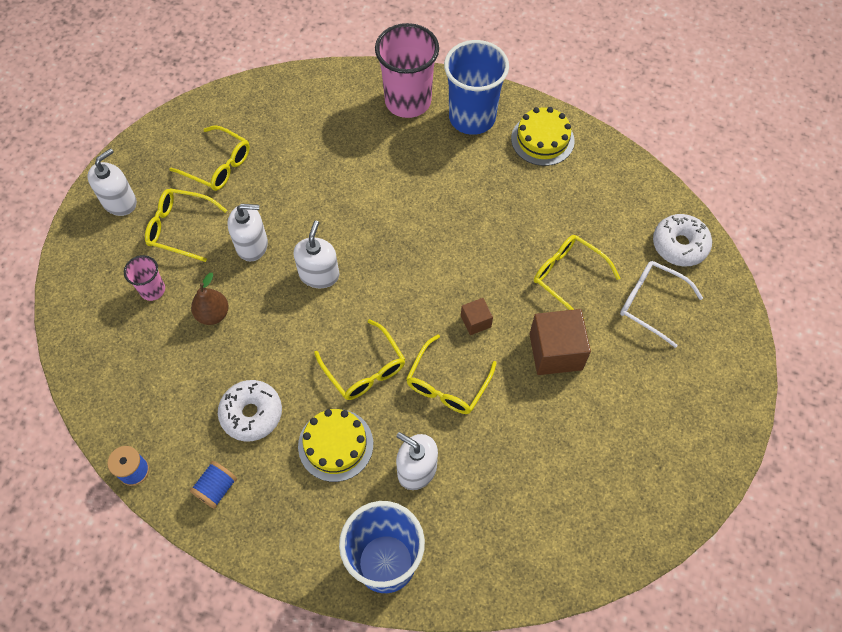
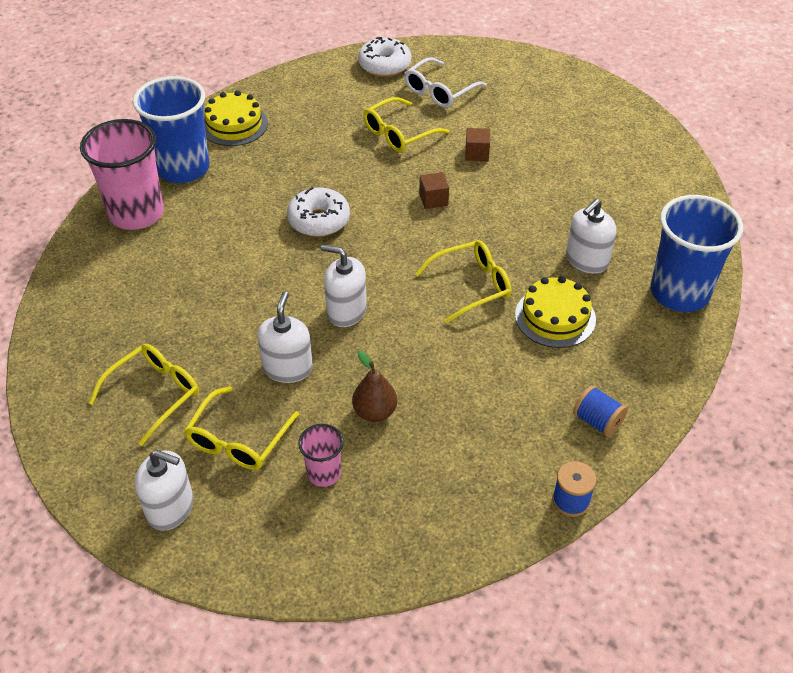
camera: 80 degrees left, 15 degrees down
white soap dispenser [87,148,137,216] -> white soap dispenser turned 150 degrees clockwise [135,450,194,531]
white donut [218,380,282,442] -> white donut moved to [287,187,350,237]
yellow glasses [406,334,497,414] -> none
brown cube [529,309,591,375] -> brown cube [465,128,490,161], size x0.52

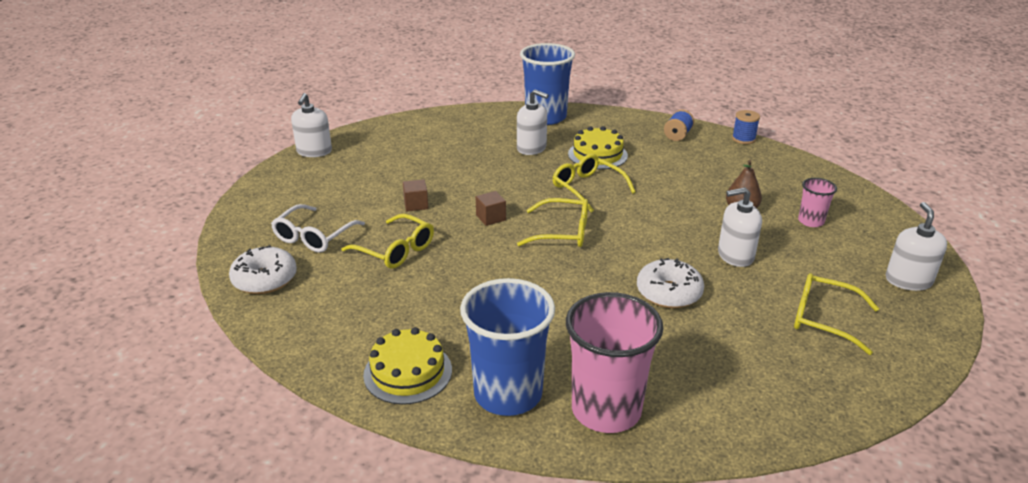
camera: 105 degrees left, 15 degrees down
yellow glasses [184,386,299,470] -> yellow glasses moved to [517,198,588,247]
white donut [287,187,350,237] -> white donut moved to [637,258,704,308]
white soap dispenser [321,245,367,327] -> white soap dispenser moved to [291,93,332,157]
white glasses [404,57,487,108] -> white glasses turned 90 degrees clockwise [271,204,365,253]

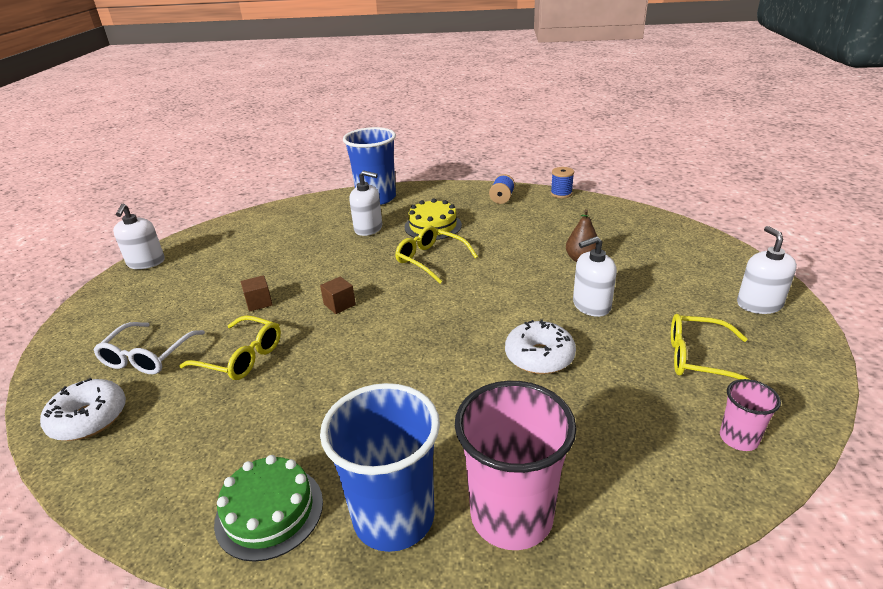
camera: 10 degrees left, 0 degrees up
yellow cake [363,327,452,405] -> green cake [214,455,323,562]
yellow glasses [517,198,588,247] -> none
pink cup [798,178,837,227] -> pink cup moved to [720,379,781,451]

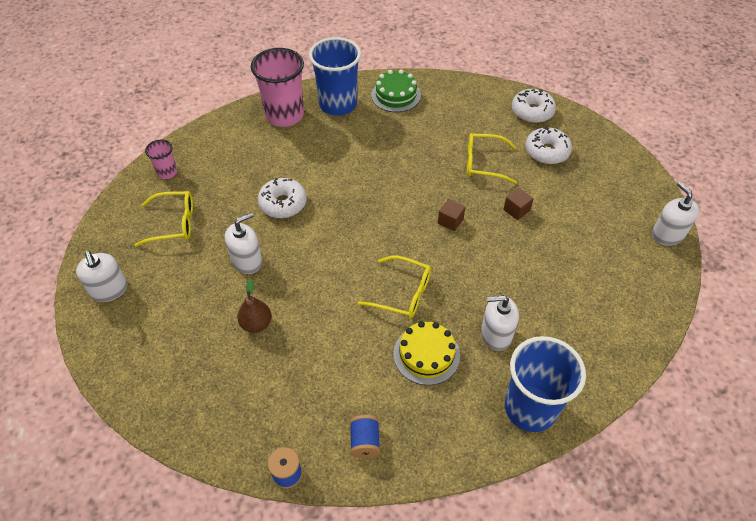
camera: 160 degrees right, 20 degrees up
white glasses [93,322,205,374] -> white donut [525,127,572,164]

